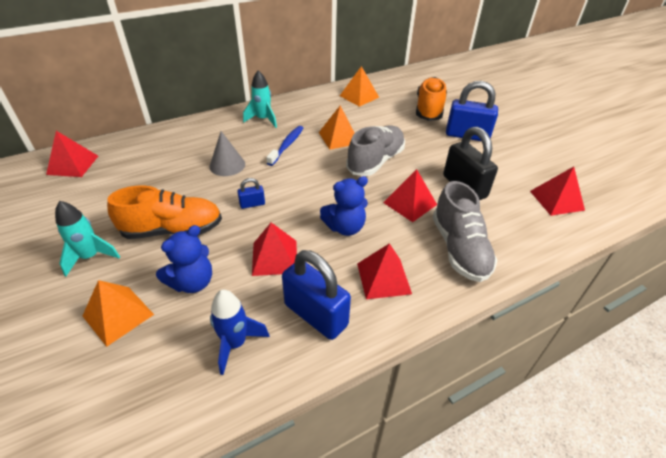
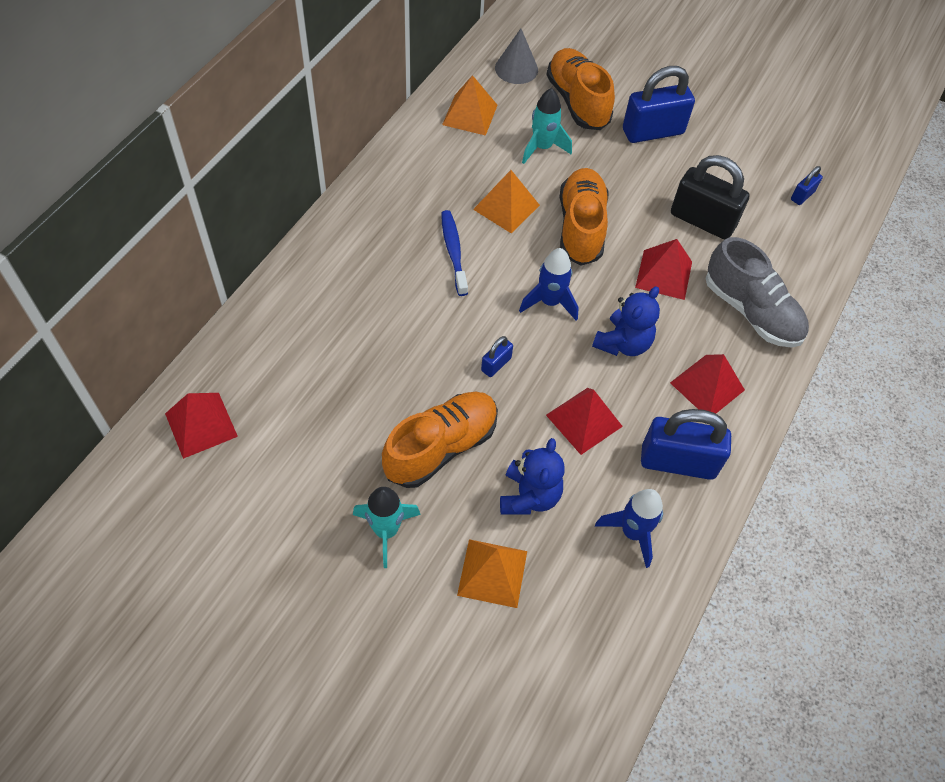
camera: 35 degrees left, 15 degrees up
grey cone [209,131,245,176] -> grey cone moved to [495,29,538,84]
turquoise rocket [243,70,277,128] -> turquoise rocket moved to [522,88,572,164]
grey shoe [346,125,405,176] -> orange shoe [560,168,608,266]
red pyramid [530,167,585,216] -> blue padlock [791,166,823,205]
none -> blue rocket [519,248,579,321]

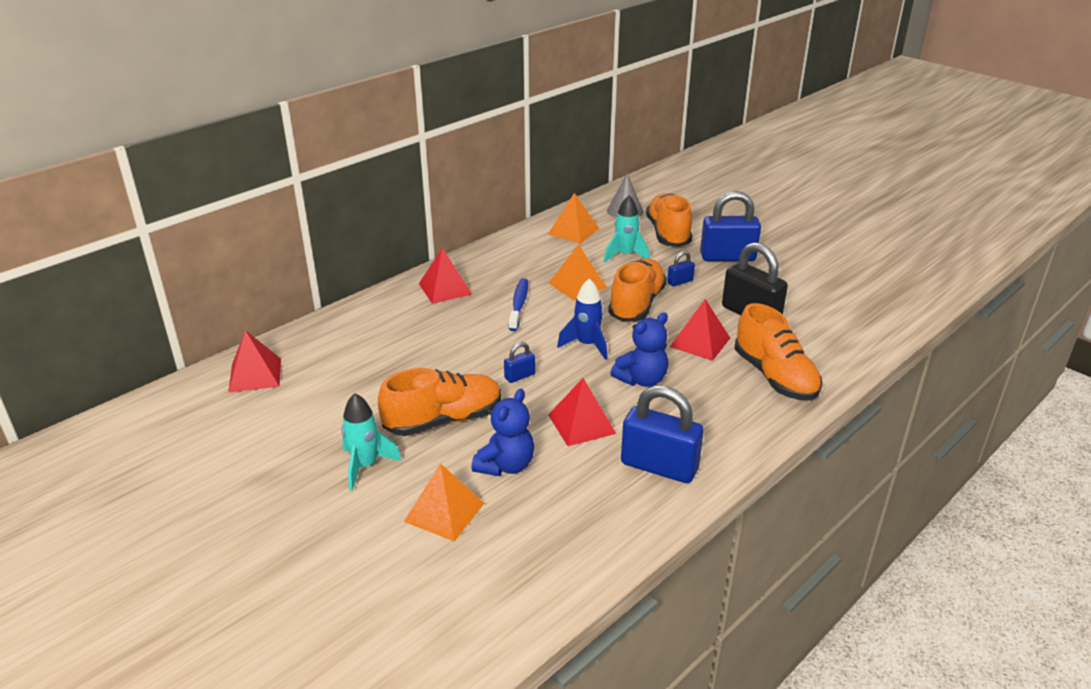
camera: 20 degrees right, 25 degrees down
blue rocket [595,489,663,568] -> none
red pyramid [670,354,745,414] -> red pyramid moved to [419,248,472,304]
grey shoe [705,237,809,348] -> orange shoe [735,303,822,400]
blue padlock [791,166,823,205] -> blue padlock moved to [667,251,695,287]

